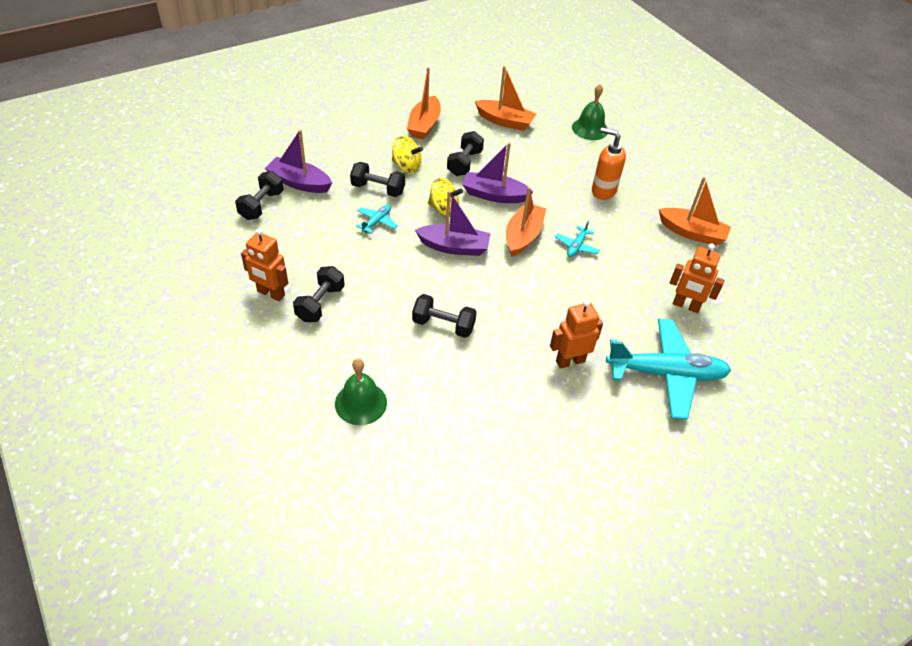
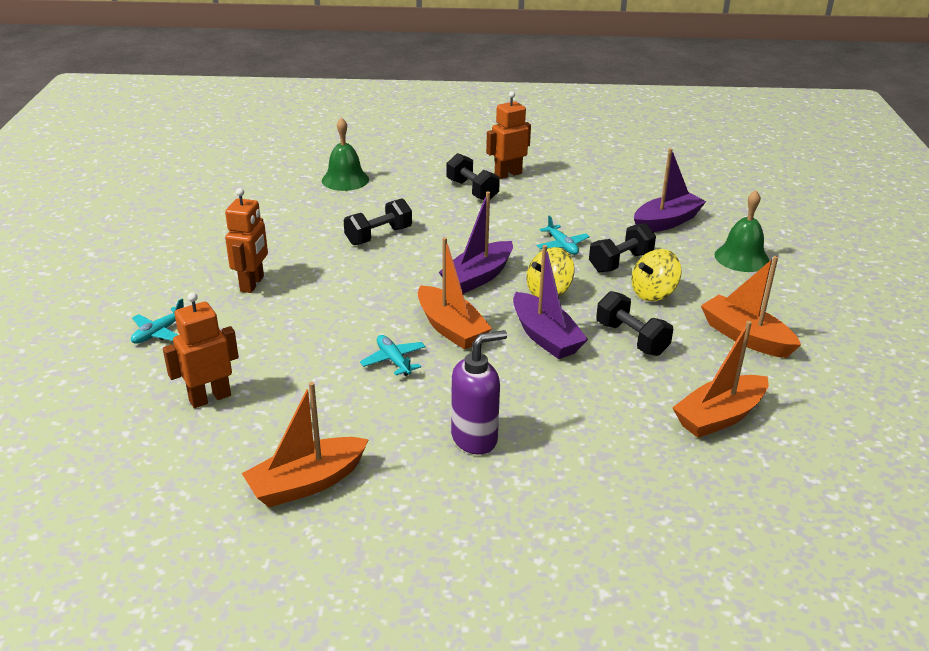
camera: 125 degrees right, 15 degrees down
black dumbbell [235,171,284,220] -> none
purple boat [462,142,533,203] -> purple boat turned 105 degrees clockwise [513,245,588,359]
green bell [572,84,608,140] -> green bell moved to [714,190,769,272]
orange soap dispenser [592,128,626,200] -> purple soap dispenser [451,330,507,455]
turquoise plane [606,318,731,420] -> turquoise plane [131,299,184,344], size x0.43

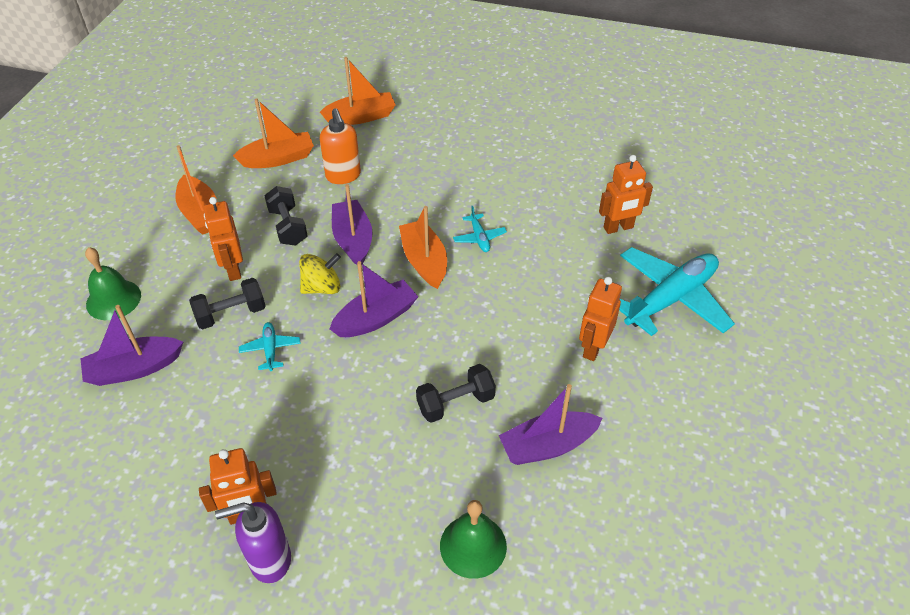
camera: 165 degrees left, 15 degrees up
turquoise plane [131,299,184,344] -> turquoise plane [619,247,735,336], size x2.30
orange boat [242,382,369,507] -> orange boat moved to [320,57,395,125]
black dumbbell [446,153,500,200] -> none
purple soap dispenser [451,330,507,455] -> purple soap dispenser moved to [215,502,291,583]
yellow spinning top [631,249,682,301] -> orange robot [204,197,243,281]
none -> orange soap dispenser [320,108,361,184]
none -> purple boat [499,384,603,465]

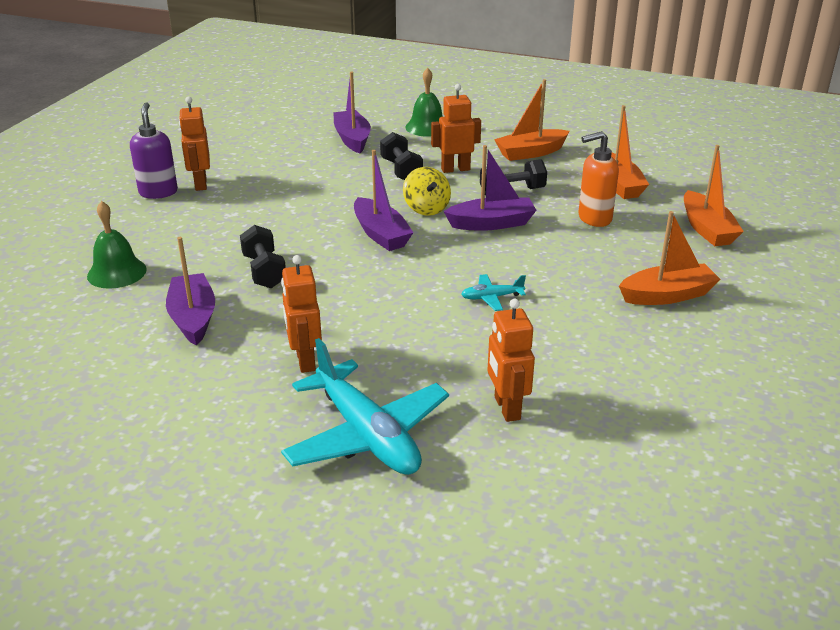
camera: 95 degrees right, 15 degrees down
turquoise plane [239,322,301,371] -> none
orange boat [399,206,447,289] -> orange boat moved to [619,211,721,305]
orange robot [579,277,622,361] -> orange robot turned 135 degrees counterclockwise [281,255,322,373]

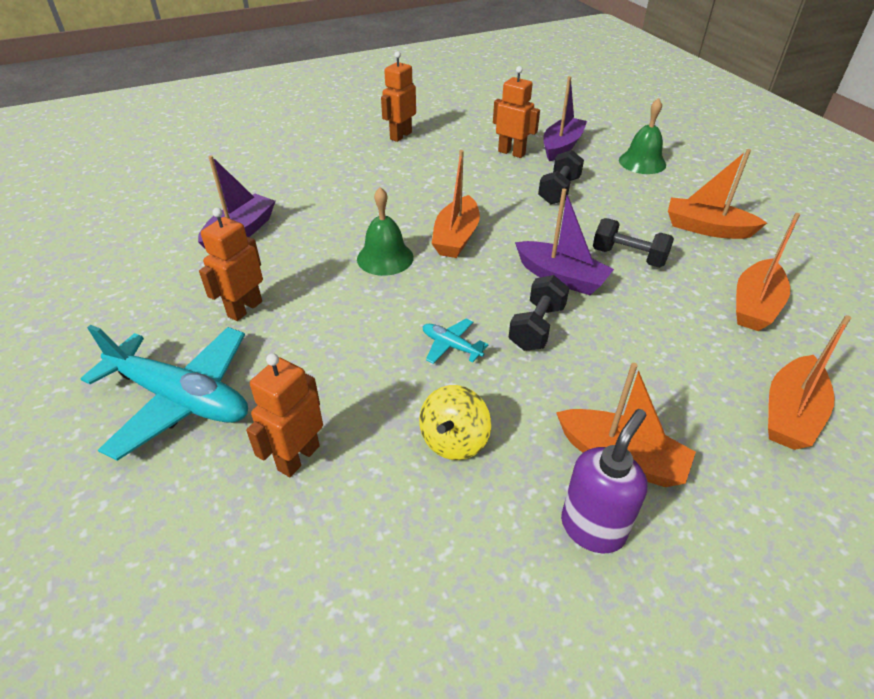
camera: 45 degrees right, 10 degrees up
green bell [87,201,147,289] -> green bell moved to [357,187,414,276]
purple soap dispenser [130,102,178,199] -> purple soap dispenser moved to [561,409,648,554]
black dumbbell [240,225,286,288] -> black dumbbell moved to [509,275,569,351]
turquoise plane [281,338,449,475] -> turquoise plane turned 75 degrees counterclockwise [81,325,248,461]
purple boat [354,150,414,251] -> orange boat [432,150,480,258]
yellow spinning top [403,167,451,216] -> yellow spinning top moved to [419,385,491,460]
orange robot [431,84,481,173] -> orange robot moved to [493,66,540,158]
orange soap dispenser [578,131,619,227] -> none

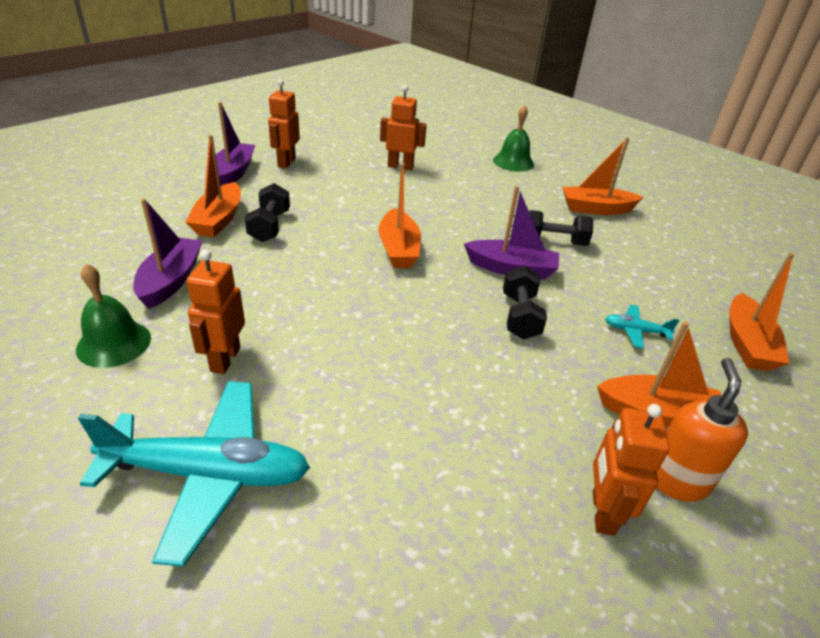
camera: 25 degrees left, 5 degrees down
orange robot [246,353,323,477] -> orange robot moved to [593,404,670,536]
green bell [357,187,414,276] -> green bell moved to [76,264,151,368]
yellow spinning top [419,385,491,460] -> none
turquoise plane [423,319,489,364] -> turquoise plane moved to [605,305,679,349]
black dumbbell [538,150,584,205] -> black dumbbell moved to [245,183,290,242]
purple boat [543,76,587,161] -> purple boat moved to [216,102,255,186]
purple soap dispenser [561,409,648,554] -> orange soap dispenser [656,358,748,502]
orange boat [736,213,800,331] -> orange boat moved to [185,135,241,237]

